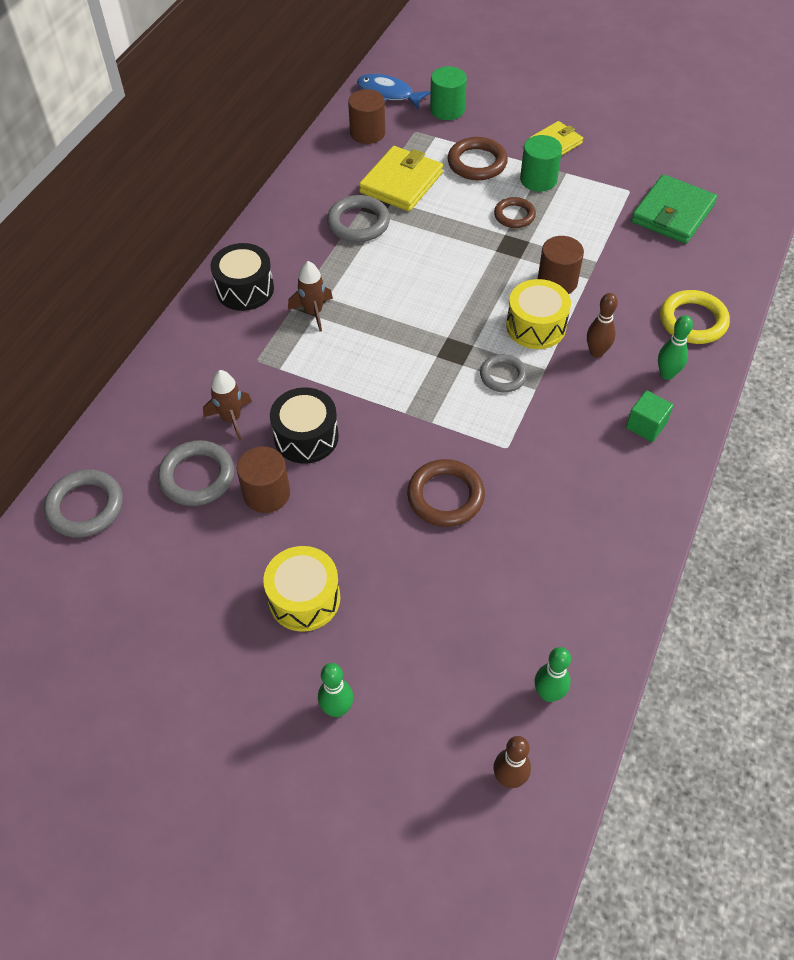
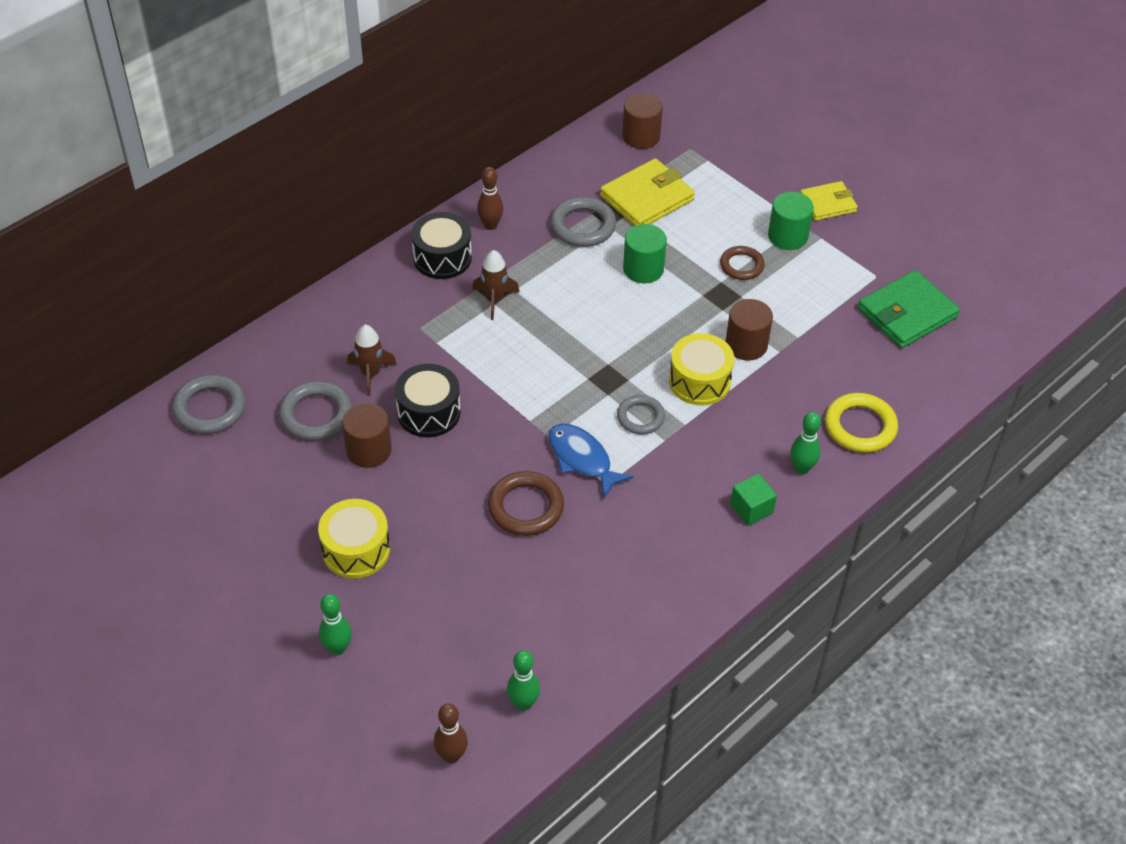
camera: 20 degrees right, 5 degrees down
blue fish [357,74,431,109] -> blue fish moved to [548,424,634,498]
green cylinder [430,66,467,120] -> green cylinder moved to [623,224,667,283]
brown ring [448,137,508,180] -> none
brown bowling pin [587,293,618,358] -> brown bowling pin moved to [477,167,503,230]

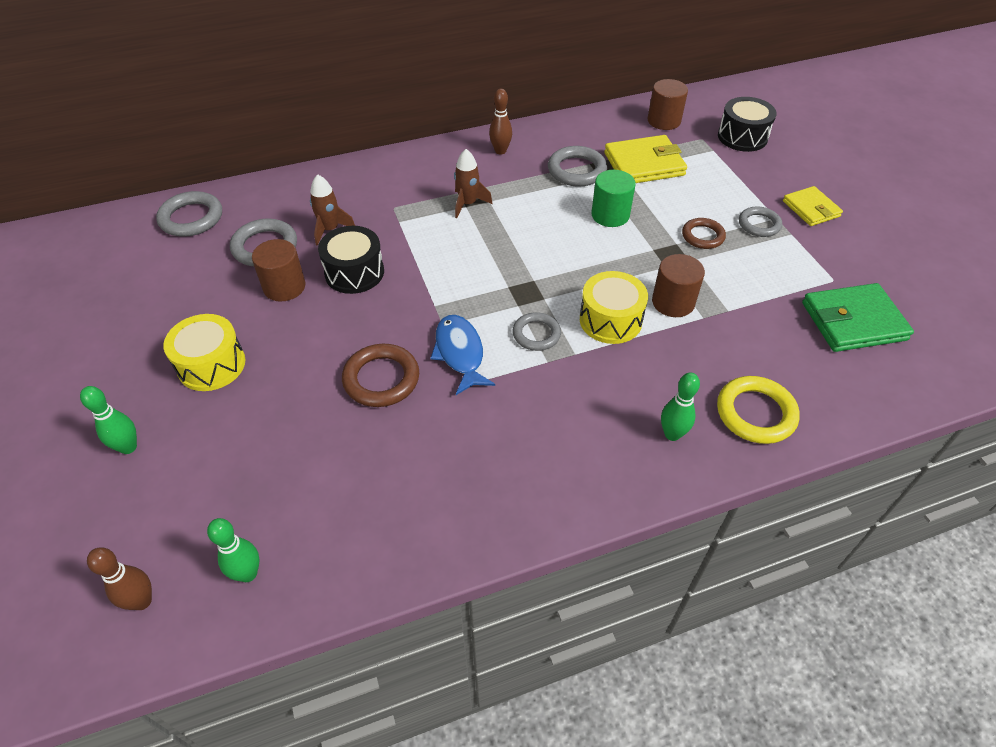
camera: 25 degrees right, 0 degrees up
black drum [411,212,472,279] -> black drum moved to [718,97,777,152]
green cube [730,474,777,526] -> none
green cylinder [768,192,814,250] -> grey ring [739,206,782,237]
yellow wallet [800,181,858,221] -> yellow wallet turned 60 degrees clockwise [783,186,843,226]

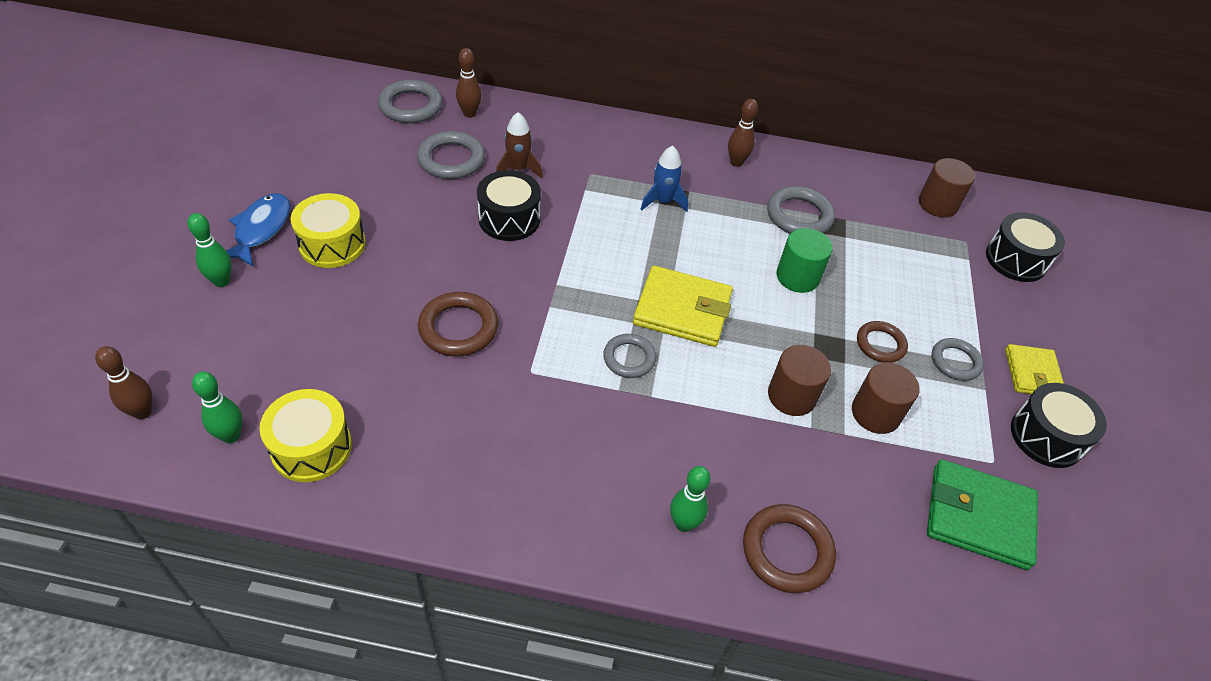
camera: 25 degrees right, 0 degrees up
brown cylinder [252,239,306,302] -> brown cylinder moved to [852,362,920,434]
blue fish [430,315,495,395] -> blue fish moved to [226,193,290,267]
brown rocket [454,149,492,218] -> blue rocket [641,146,688,212]
yellow drum [580,271,648,344] -> yellow drum moved to [259,389,352,482]
yellow wallet [604,135,687,183] -> yellow wallet moved to [633,266,733,347]
yellow ring [717,376,800,444] -> brown ring [743,504,836,593]
none -> brown bowling pin [456,48,482,118]
none -> black drum [1011,383,1107,468]

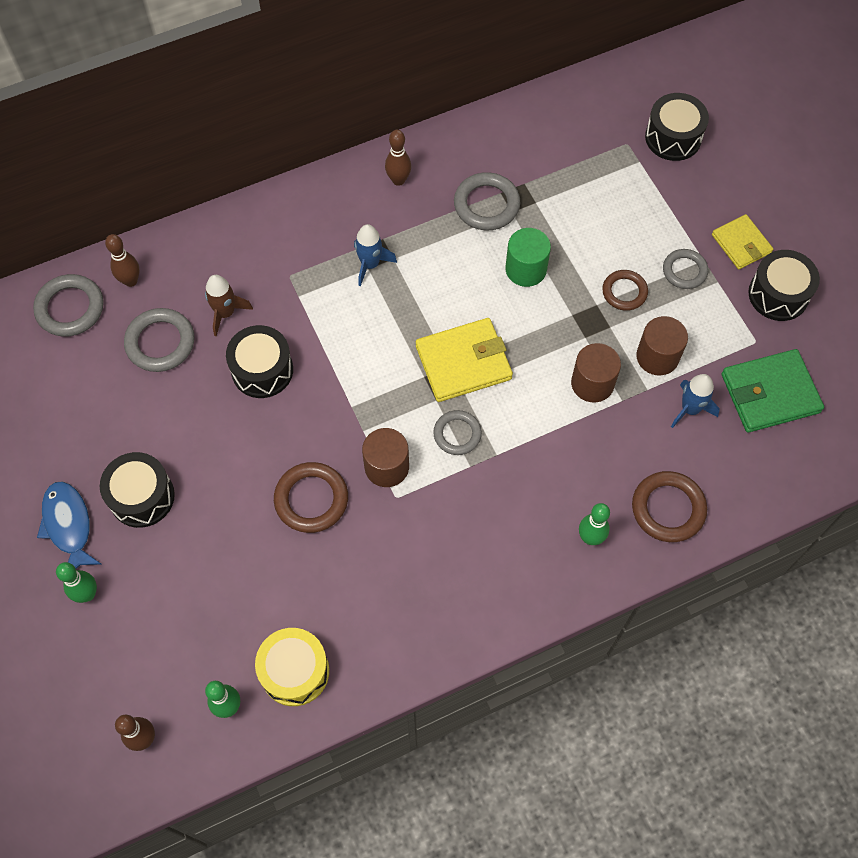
camera: 30 degrees left, 15 degrees up
yellow drum [291,193,366,268] -> black drum [100,452,175,528]
brown cylinder [919,158,975,218] -> brown cylinder moved to [362,428,409,487]
none -> blue rocket [671,374,720,428]

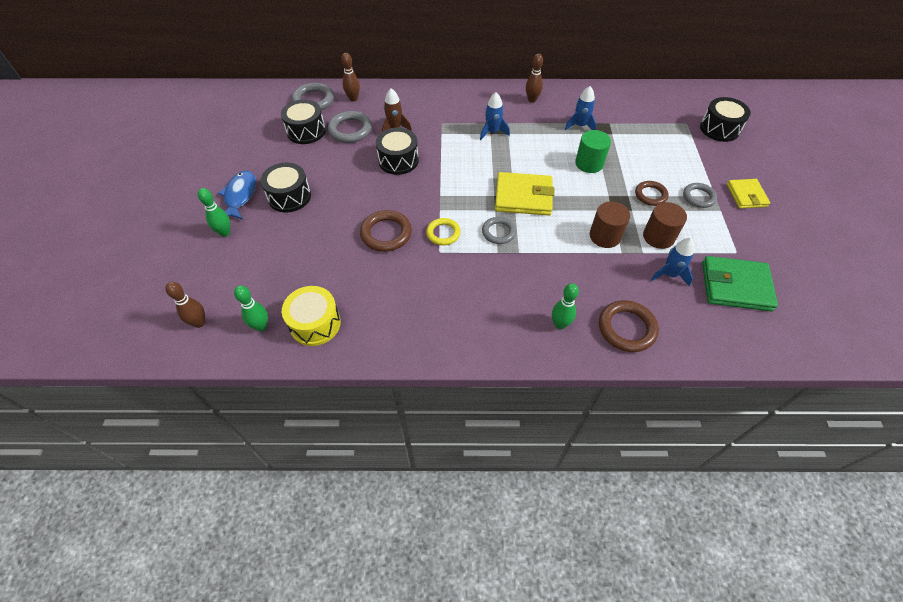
camera: 25 degrees right, 10 degrees down
brown cylinder [362,428,409,487] -> yellow ring [426,218,461,245]
grey ring [454,172,520,230] -> blue rocket [565,86,597,131]
black drum [748,250,820,321] -> black drum moved to [281,99,326,144]

